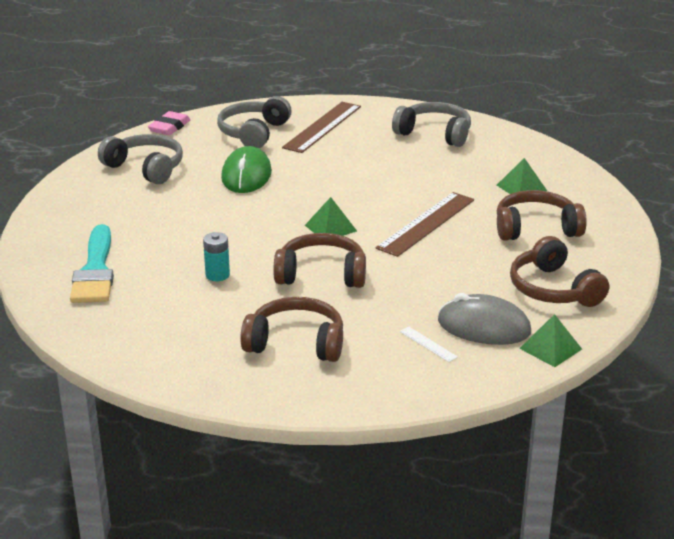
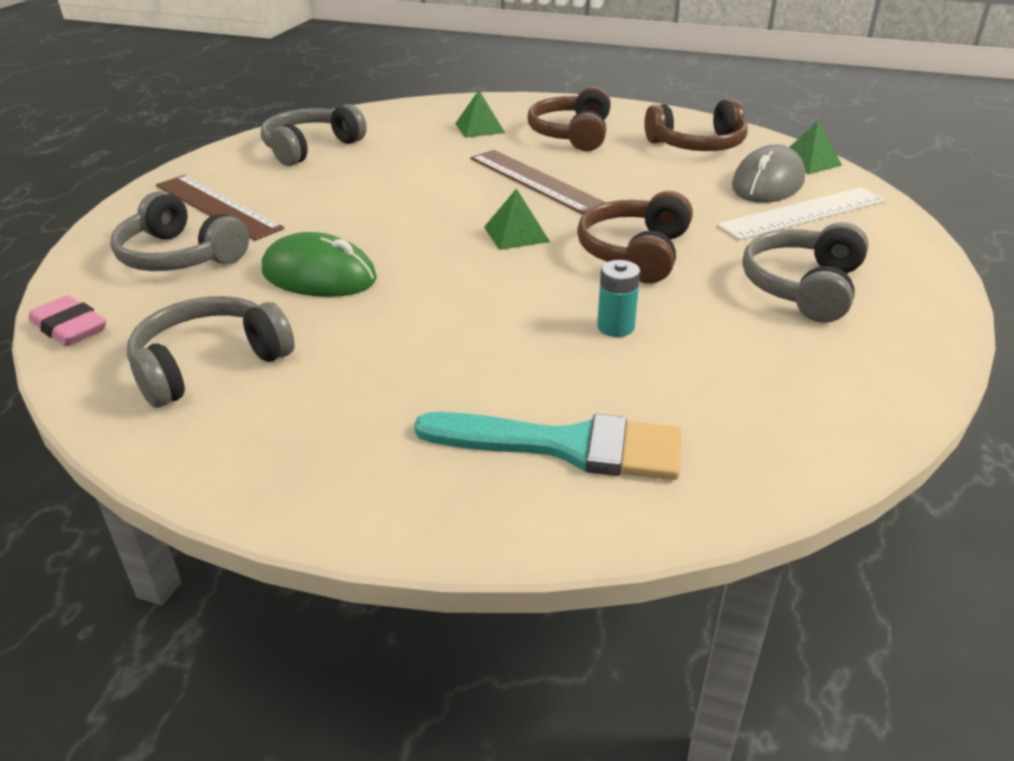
camera: 75 degrees left, 5 degrees up
brown headphones [240,297,343,362] -> grey headphones [742,222,869,323]
white ruler [400,326,458,362] -> white ruler [717,187,886,240], size x2.34

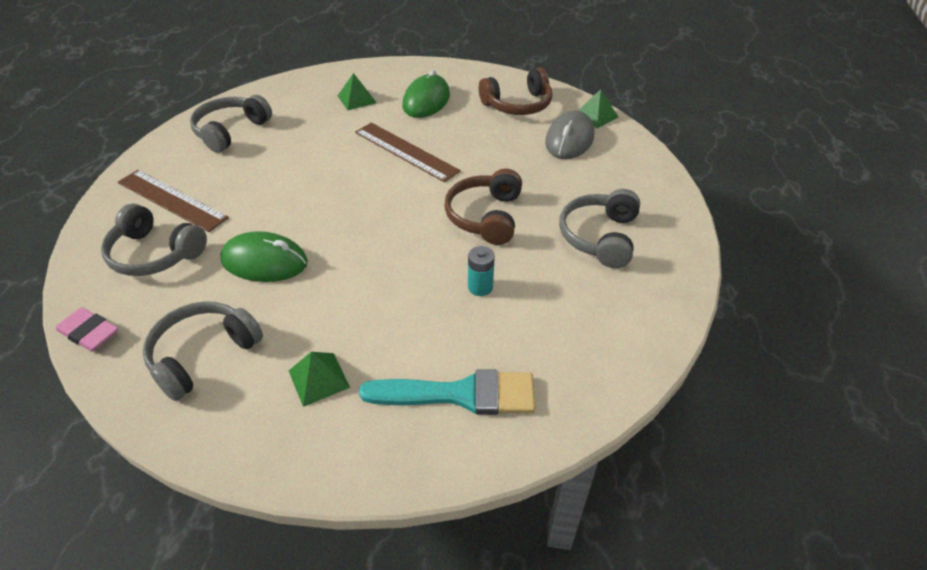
camera: 10 degrees left, 10 degrees up
green pyramid [484,188,550,250] -> green pyramid moved to [289,352,350,407]
brown headphones [528,86,611,151] -> green mouse [402,70,450,118]
white ruler [717,187,886,240] -> none

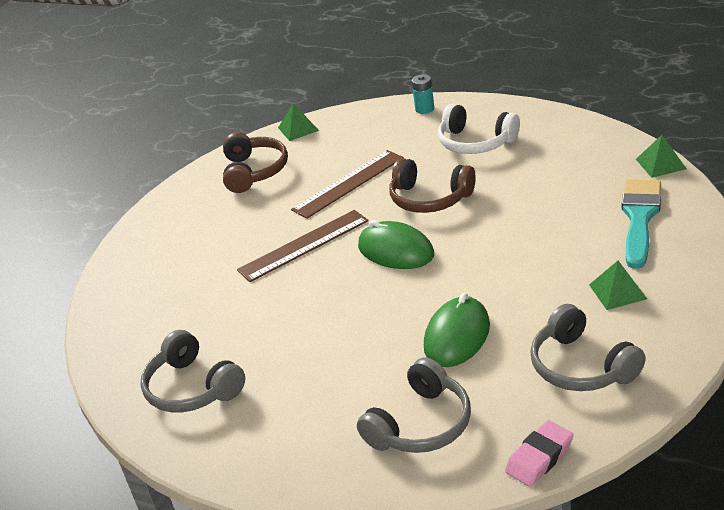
camera: 70 degrees left, 10 degrees down
brown ruler [118,170,229,232] -> brown ruler moved to [291,150,404,219]
green pyramid [338,73,377,110] -> green pyramid moved to [636,135,686,178]
green mouse [402,70,450,118] -> green mouse moved to [358,220,434,269]
turquoise battery [468,246,495,296] -> turquoise battery moved to [412,74,434,114]
grey mouse [545,111,594,159] -> none
grey headphones [559,189,640,268] -> white headphones [438,104,520,154]

